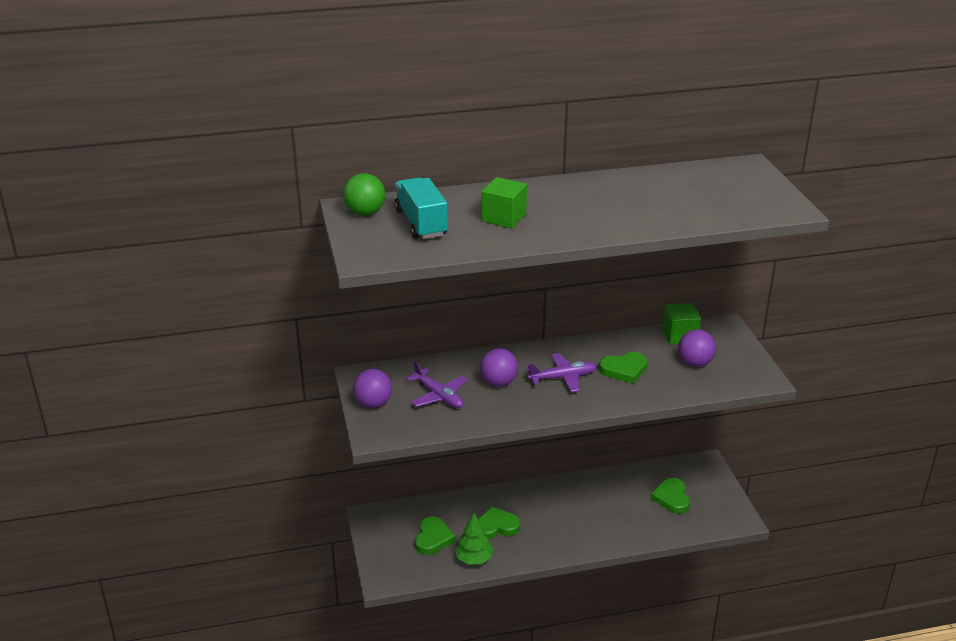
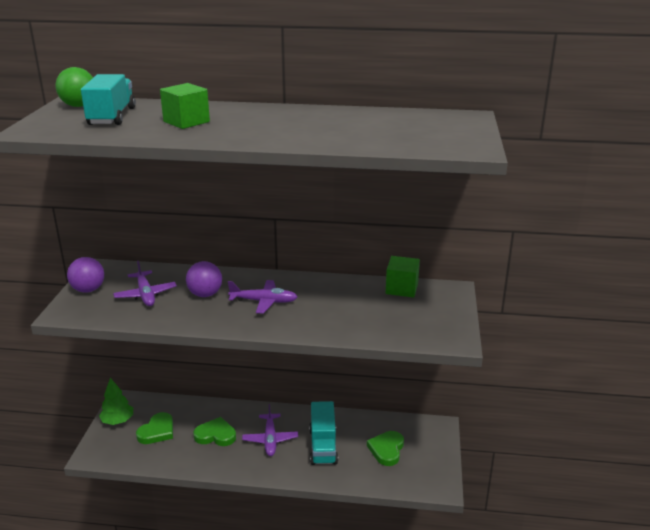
camera: 20 degrees right, 5 degrees down
green tree [455,513,493,565] -> green tree moved to [99,378,133,425]
green heart [599,352,647,383] -> none
purple ball [678,329,716,367] -> none
none -> purple plane [242,404,298,456]
none -> turquoise truck [309,401,338,465]

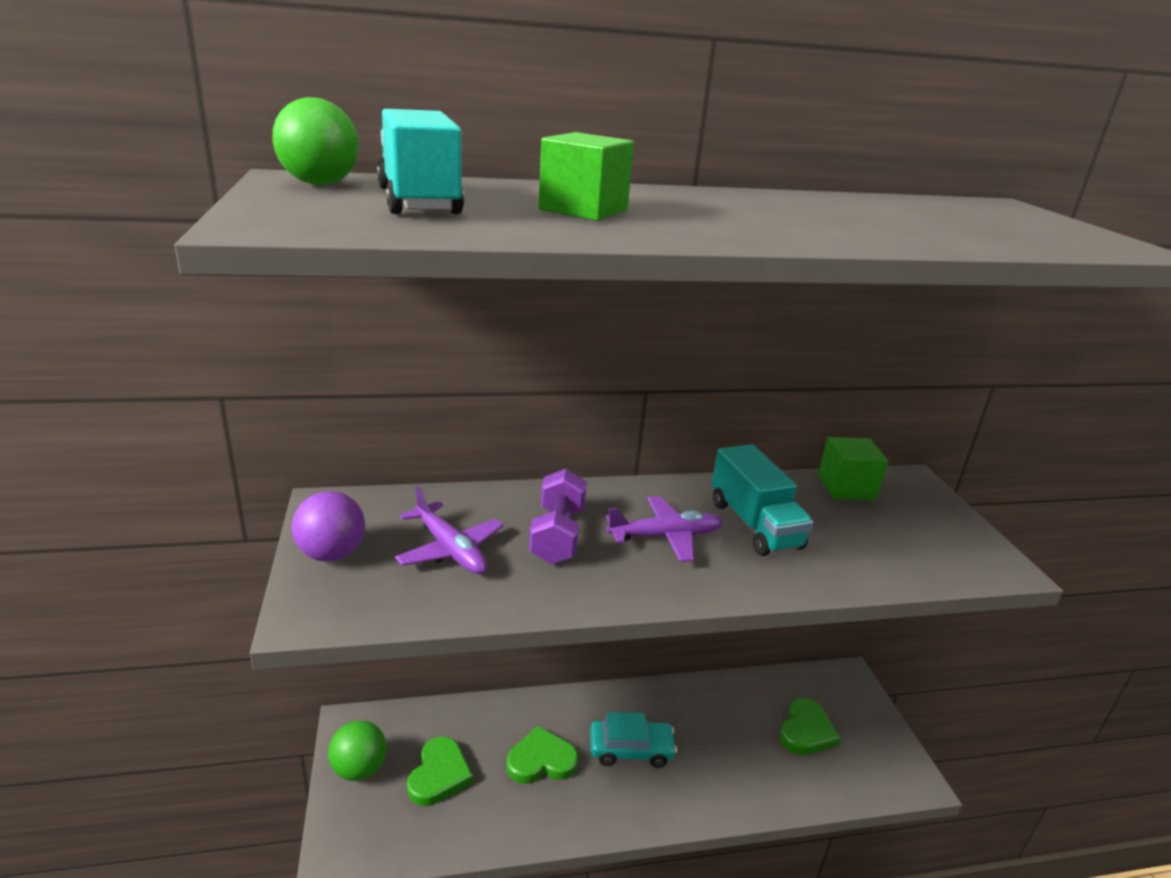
camera: 20 degrees left, 0 degrees up
green tree [99,378,133,425] -> green ball [328,720,387,781]
purple ball [186,261,222,297] -> purple dumbbell [529,469,587,564]
purple plane [242,404,298,456] -> turquoise car [590,712,677,768]
turquoise truck [309,401,338,465] -> turquoise truck moved to [712,444,814,556]
green heart [367,431,404,466] -> green heart turned 150 degrees counterclockwise [779,698,841,755]

